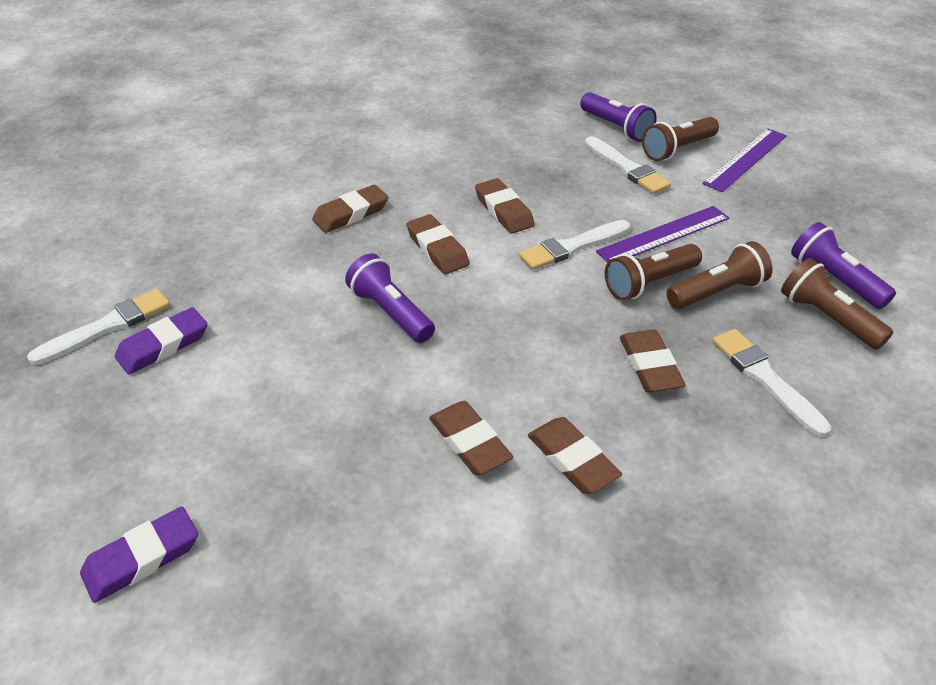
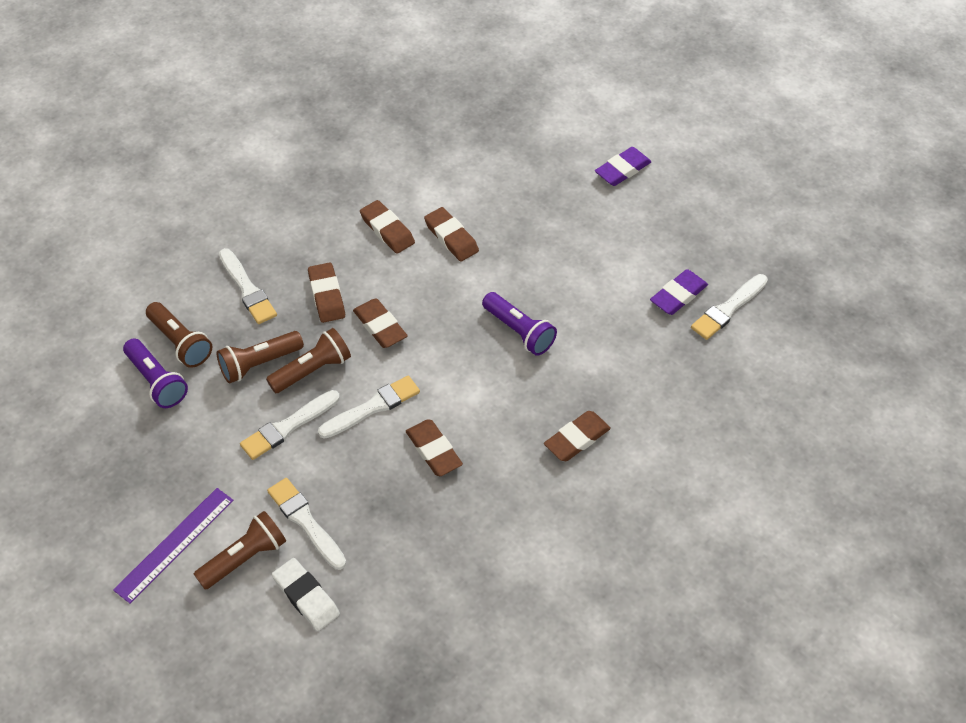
camera: 175 degrees right, 10 degrees up
brown eraser [406,214,470,274] -> brown eraser moved to [353,298,408,348]
purple flashlight [580,92,657,142] -> white eraser [272,558,340,631]
purple ruler [596,206,729,262] -> white brush [240,390,340,460]

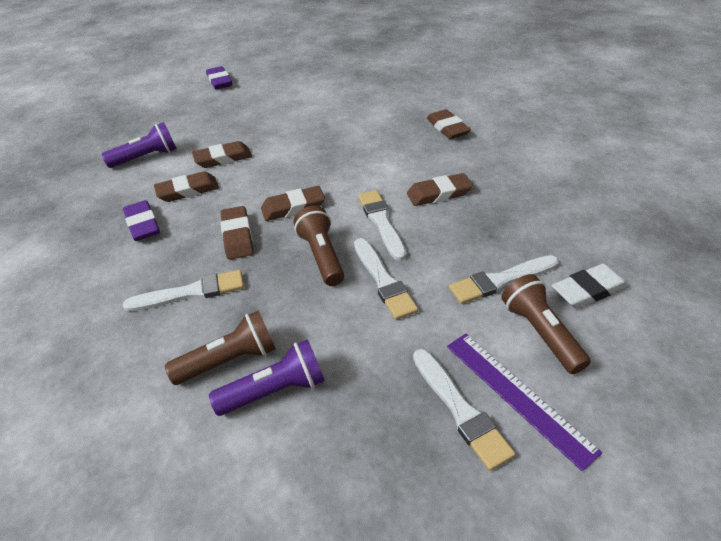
camera: 70 degrees left, 10 degrees down
brown flashlight [217,331,304,383] -> none
brown eraser [308,262,345,323] -> brown eraser turned 75 degrees clockwise [221,206,253,260]
purple flashlight [482,292,557,356] -> purple flashlight moved to [101,122,177,168]
purple eraser [650,269,708,315] -> purple eraser moved to [123,200,160,241]
white brush [691,274,768,340] -> white brush moved to [413,349,515,471]

